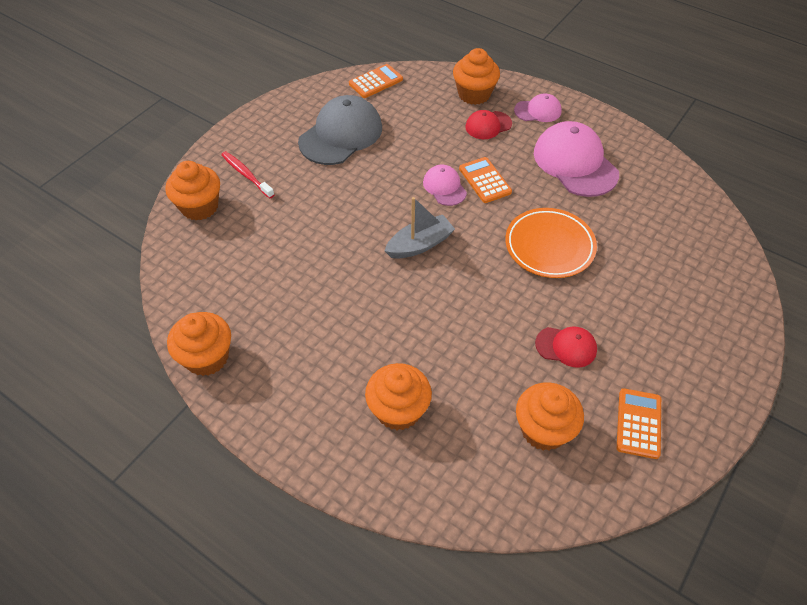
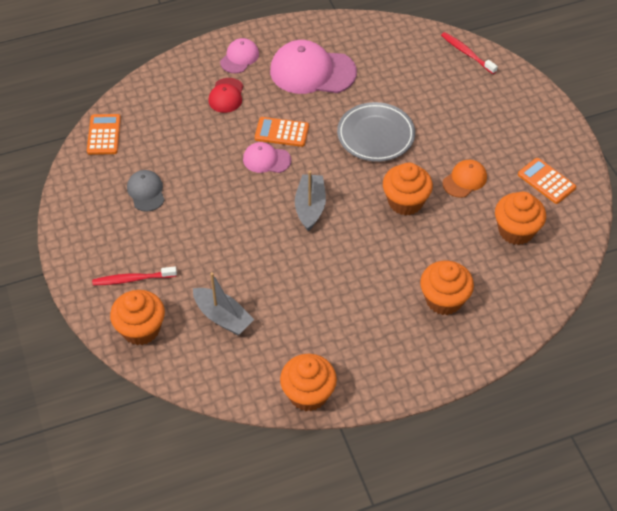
camera: 55 degrees left, 0 degrees up
grey cap [298,95,382,165] -> grey cap [127,170,165,212], size x0.53
orange cupcake [453,48,500,105] -> orange cupcake moved to [383,163,433,216]
orange plate [505,208,597,278] -> grey plate [337,102,415,162]
red cap [535,326,597,368] -> orange cap [442,160,487,198]
none -> grey boat [193,272,254,335]
none -> red toothbrush [441,32,498,74]

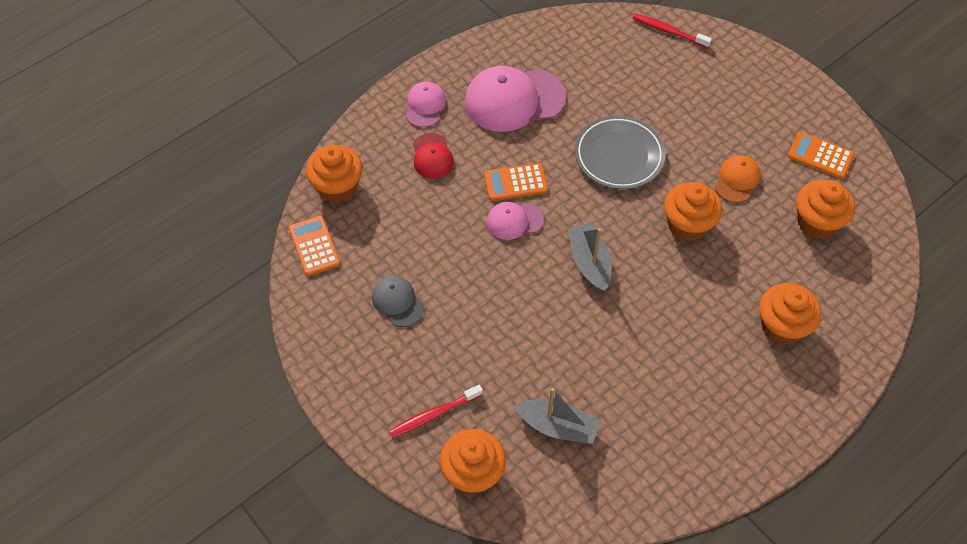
camera: 20 degrees left, 5 degrees up
orange cupcake [280,354,337,411] -> orange cupcake moved to [306,145,363,203]

